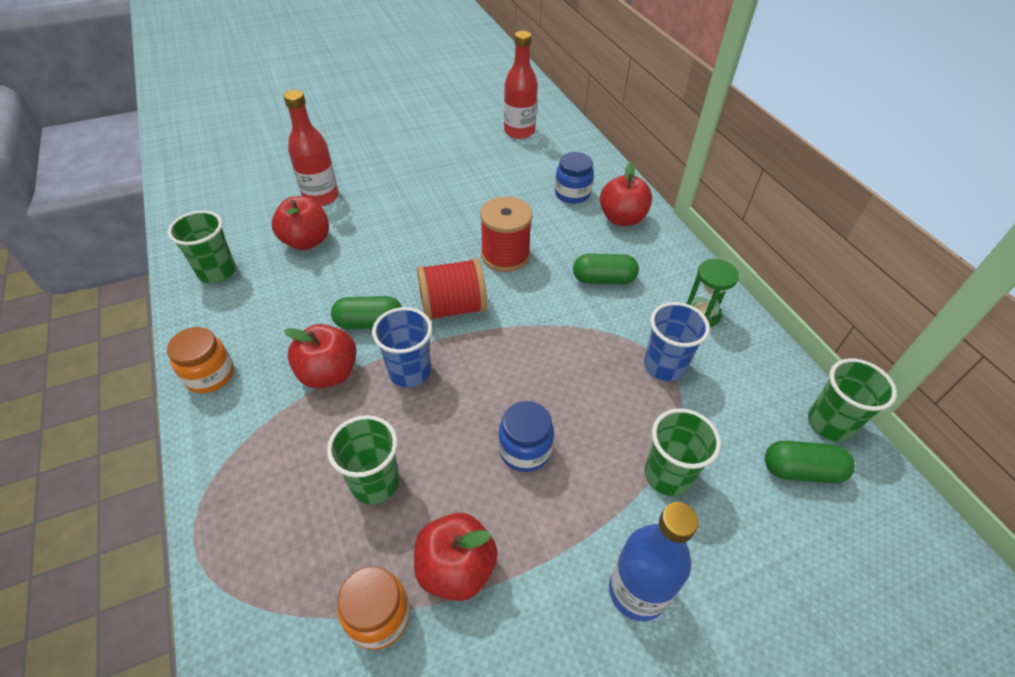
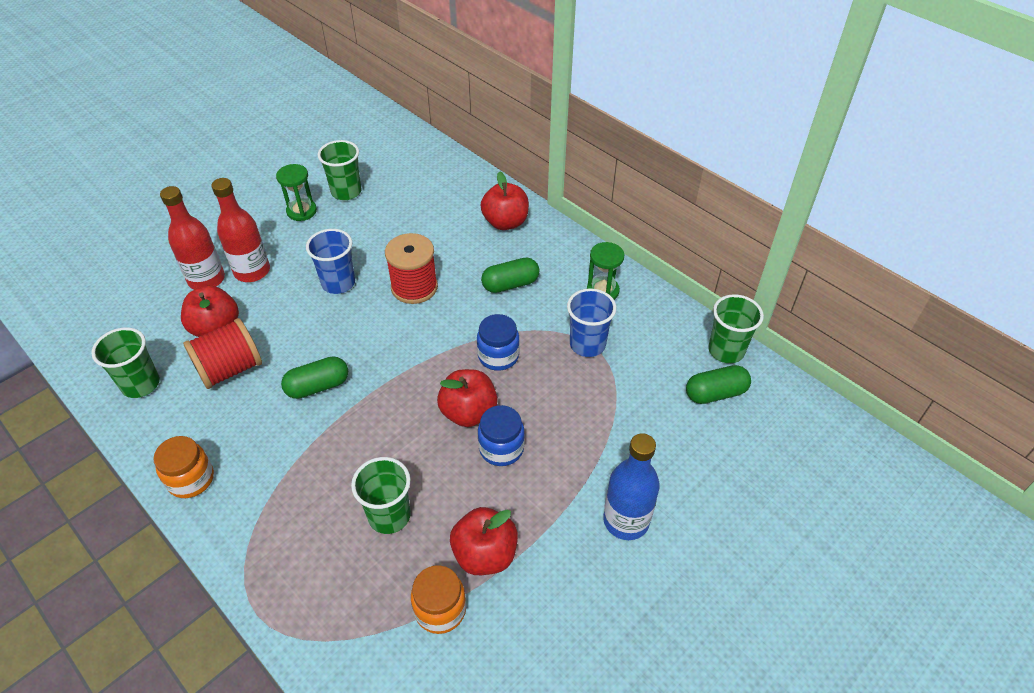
camera: 20 degrees left, 0 degrees up
red apple [284,324,357,388] -> red apple moved to [437,369,498,427]
blue cup [372,307,432,388] -> blue cup moved to [306,229,355,294]
red spool [417,258,487,321] -> red spool moved to [183,318,262,389]
red bottle [504,31,538,139] -> red bottle moved to [211,178,270,282]
blue jar [555,152,594,204] -> blue jar moved to [477,314,520,371]
green cup [645,408,721,496] -> green cup moved to [318,140,362,200]
none -> green hourglass [276,164,317,221]

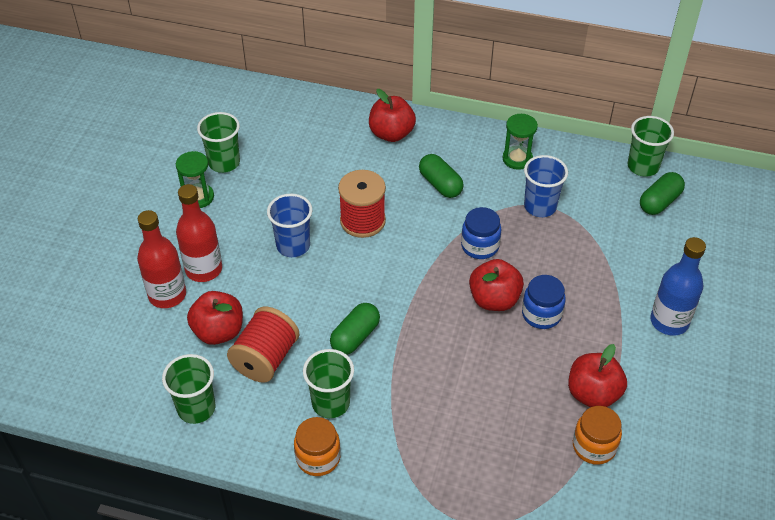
camera: 30 degrees left, 0 degrees up
green cup [351,457,411,534] -> green cup moved to [303,349,354,418]
green capsule [481,258,540,293] -> green capsule turned 75 degrees counterclockwise [419,154,464,198]

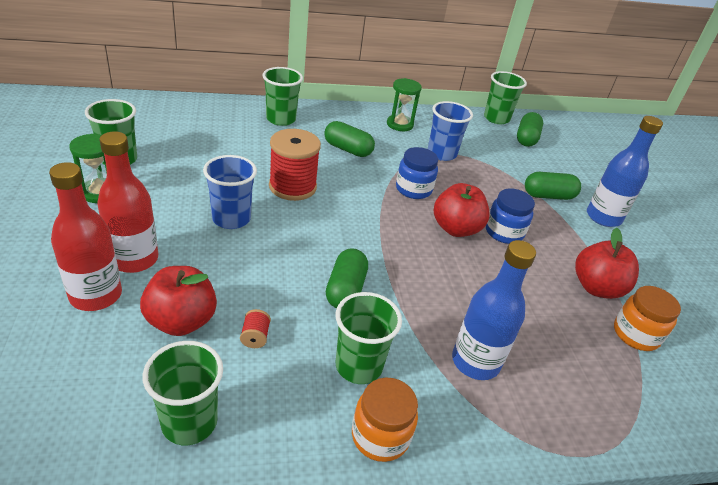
camera: 30 degrees left, 10 degrees down
red spool [227,307,299,383] -> red spool [240,309,271,348], size x0.40
red apple [369,89,416,142] -> green cup [262,67,303,126]
none -> blue bottle [452,240,536,380]
none -> green capsule [525,172,581,200]

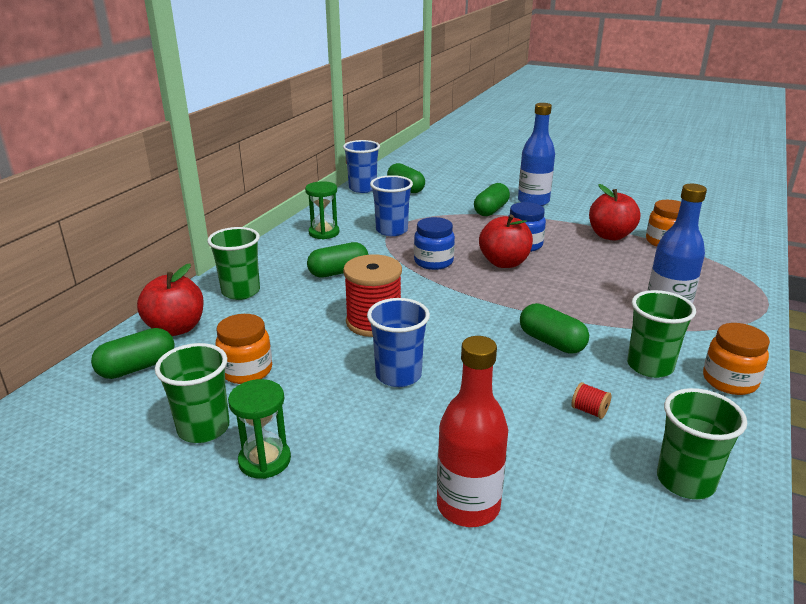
camera: 50 degrees left, 10 degrees down
red bottle [97,131,158,273] -> none
red apple [140,266,217,336] -> red apple moved to [137,263,204,336]
green cup [484,71,527,124] -> blue cup [343,140,380,193]
none -> green capsule [91,328,175,379]
none -> orange jar [216,314,272,384]

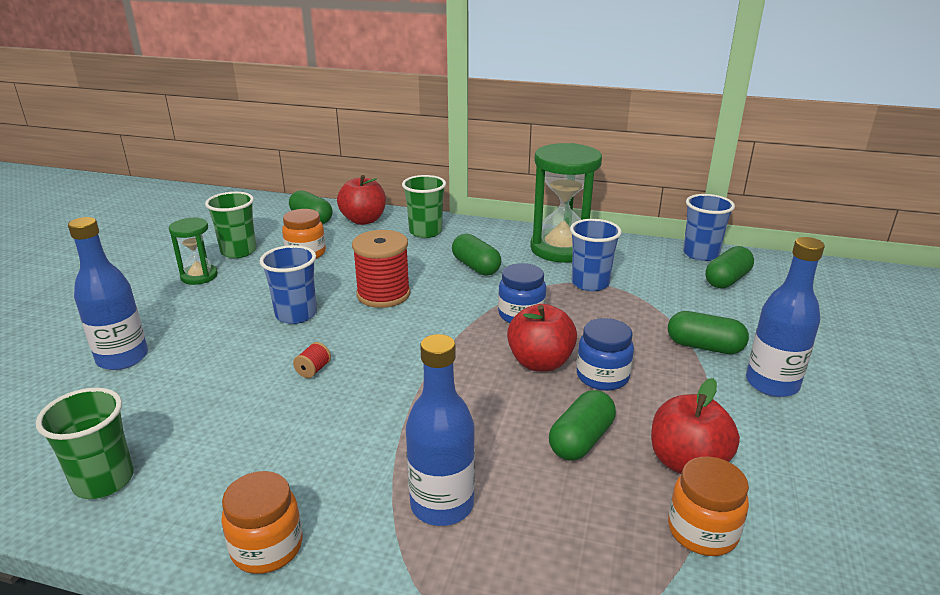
camera: 80 degrees right, 0 degrees up
green hourglass [305,181,339,239] -> green hourglass [530,143,602,263], size x1.88
red bottle [437,336,508,527] -> blue bottle [68,217,148,370]
green capsule [520,303,589,354] -> green capsule moved to [549,390,616,461]
red spool [571,382,612,419] -> red spool moved to [293,342,331,378]
green cup [627,290,696,378] -> none

